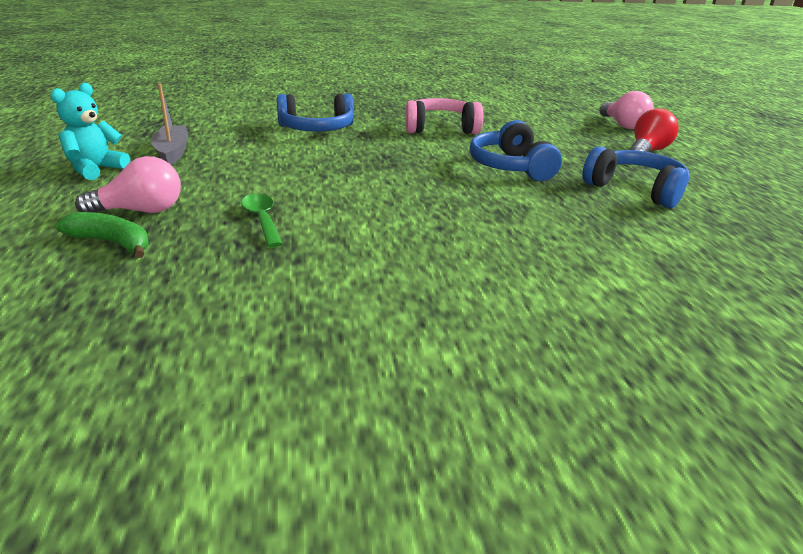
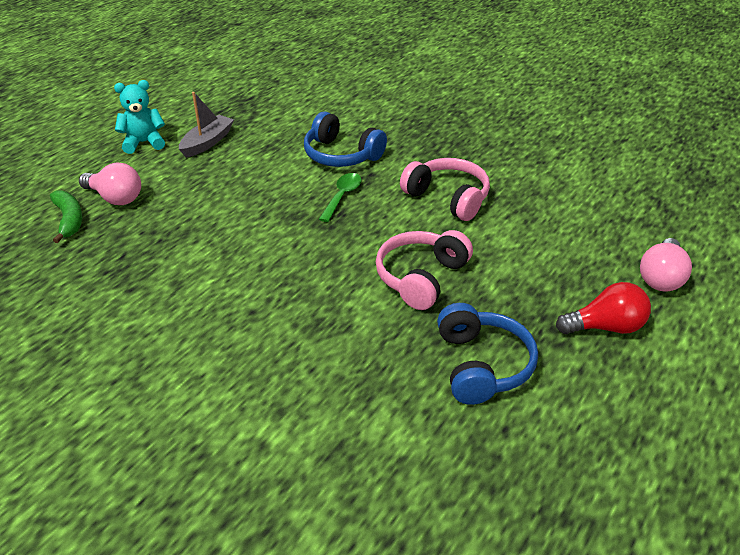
camera: 45 degrees right, 10 degrees up
green spoon [241,194,283,247] -> green spoon moved to [319,173,362,222]
blue headphones [469,120,562,181] -> pink headphones [376,230,473,310]

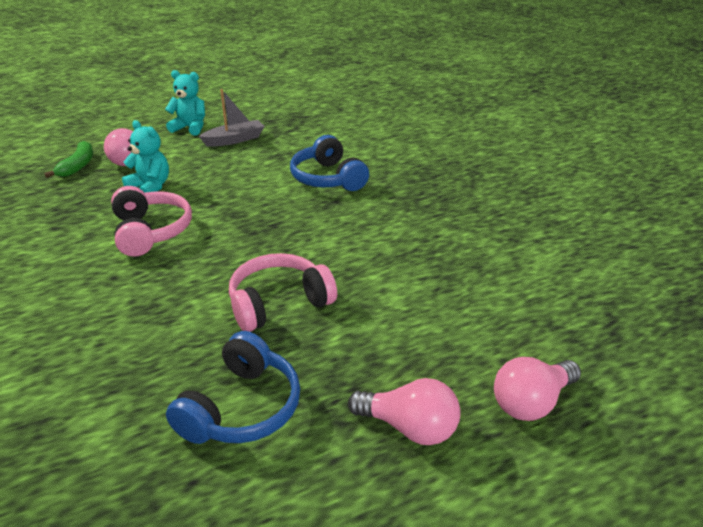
camera: 30 degrees right, 5 degrees down
green spoon [319,173,362,222] -> none
pink headphones [400,158,490,221] -> pink headphones moved to [111,186,192,257]
red light bulb [556,282,651,334] -> pink light bulb [348,378,461,445]
none -> turquoise teddy bear [122,120,169,193]

